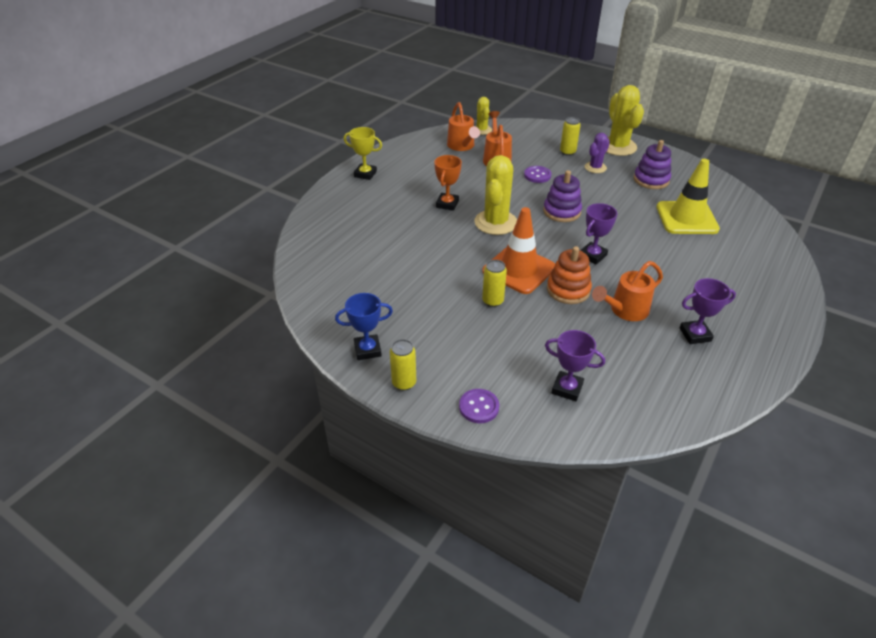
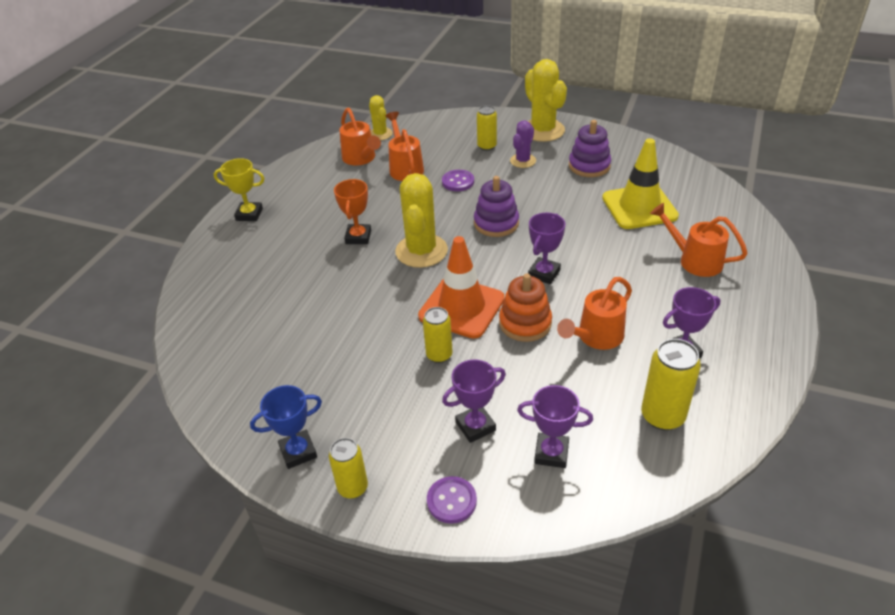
camera: 10 degrees left, 0 degrees up
none -> purple trophy [442,359,506,443]
none -> yellow can [641,339,701,430]
none -> orange watering can [650,203,748,277]

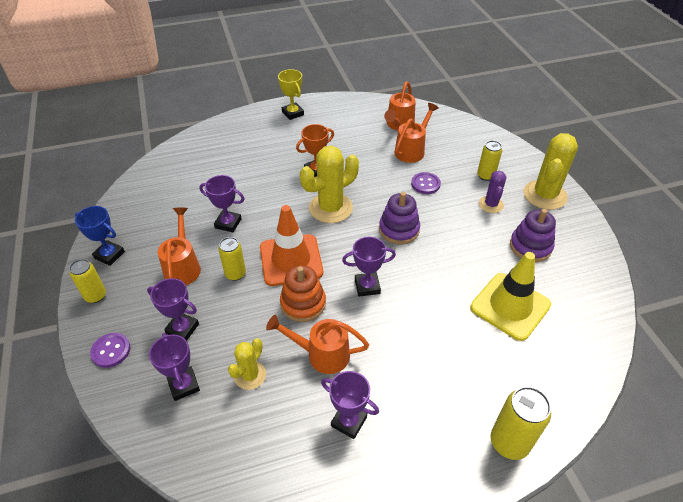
camera: 50 degrees right, 5 degrees up
yellow cactus [369,95,393,140] -> yellow cactus moved to [228,338,266,390]
purple cactus [510,120,536,168] -> purple cactus turned 75 degrees counterclockwise [479,171,506,213]
yellow can [641,339,701,430] -> yellow can moved to [491,386,551,460]
orange watering can [650,203,748,277] -> orange watering can moved to [158,208,201,285]
none -> purple trophy [199,175,244,232]

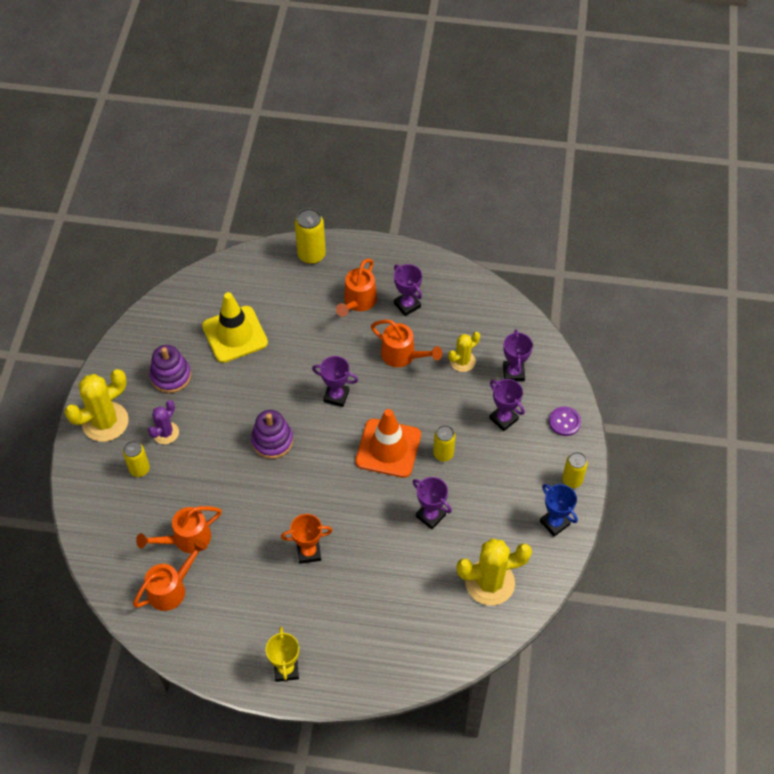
camera: 155 degrees left, 10 degrees up
orange watering can [158,208,201,285] -> orange watering can moved to [336,259,377,317]
orange stacking toy [280,265,326,322] -> none
yellow cactus [300,146,359,223] -> yellow cactus moved to [456,538,532,605]
purple button [411,172,441,194] -> none

